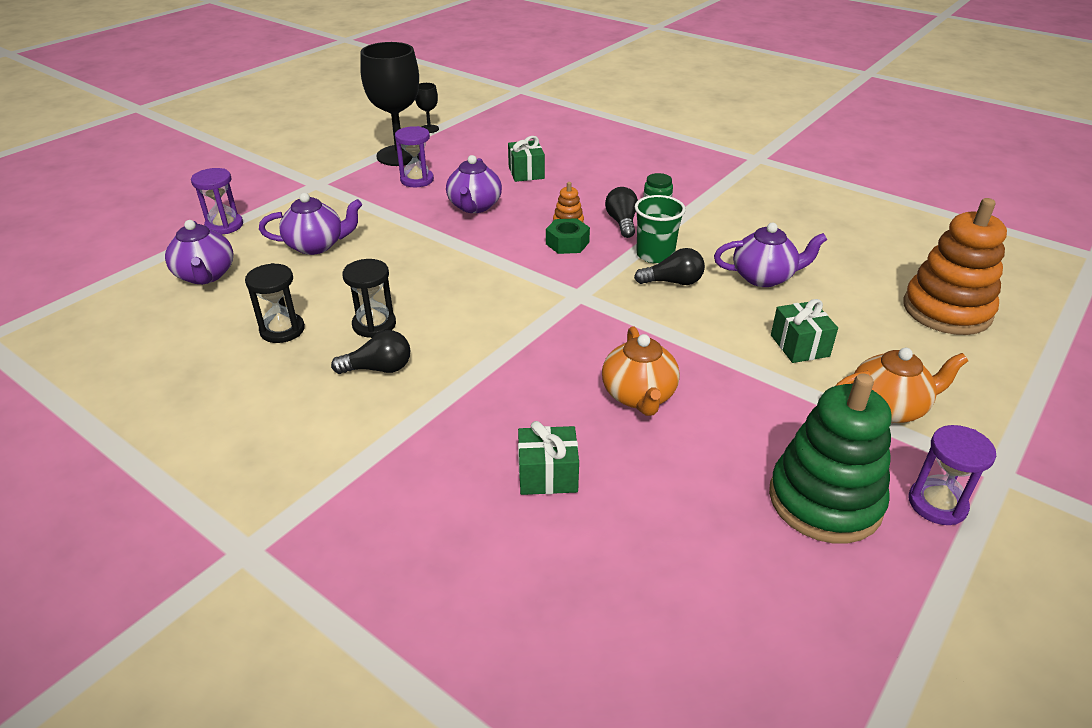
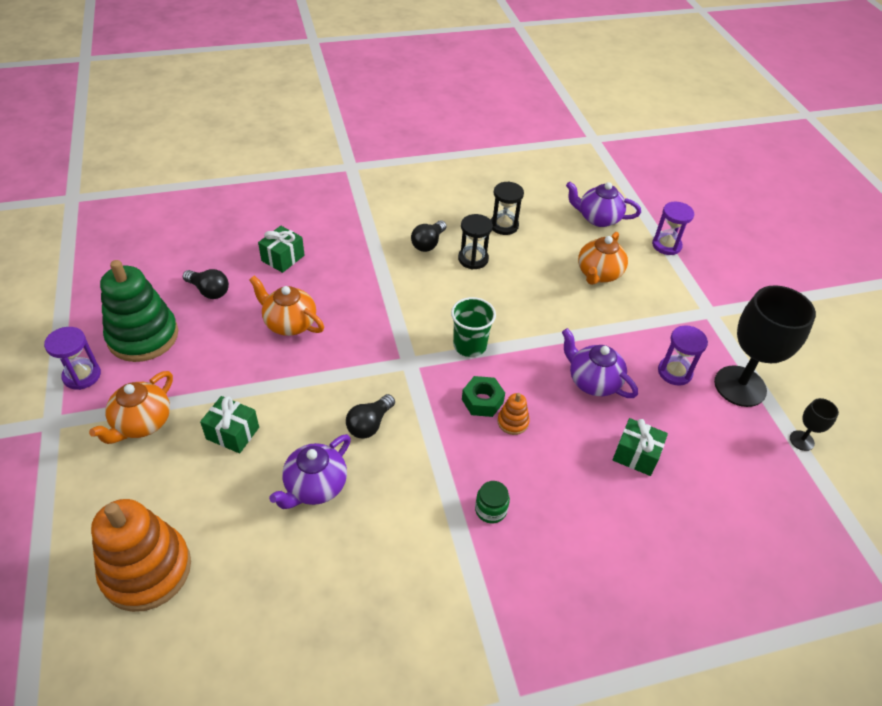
camera: 125 degrees right, 10 degrees up
purple teapot [259,193,362,255] -> orange teapot [578,232,628,285]
black light bulb [605,187,638,238] -> black light bulb moved to [183,269,229,299]
green cup [635,195,686,264] -> green cup moved to [451,297,496,357]

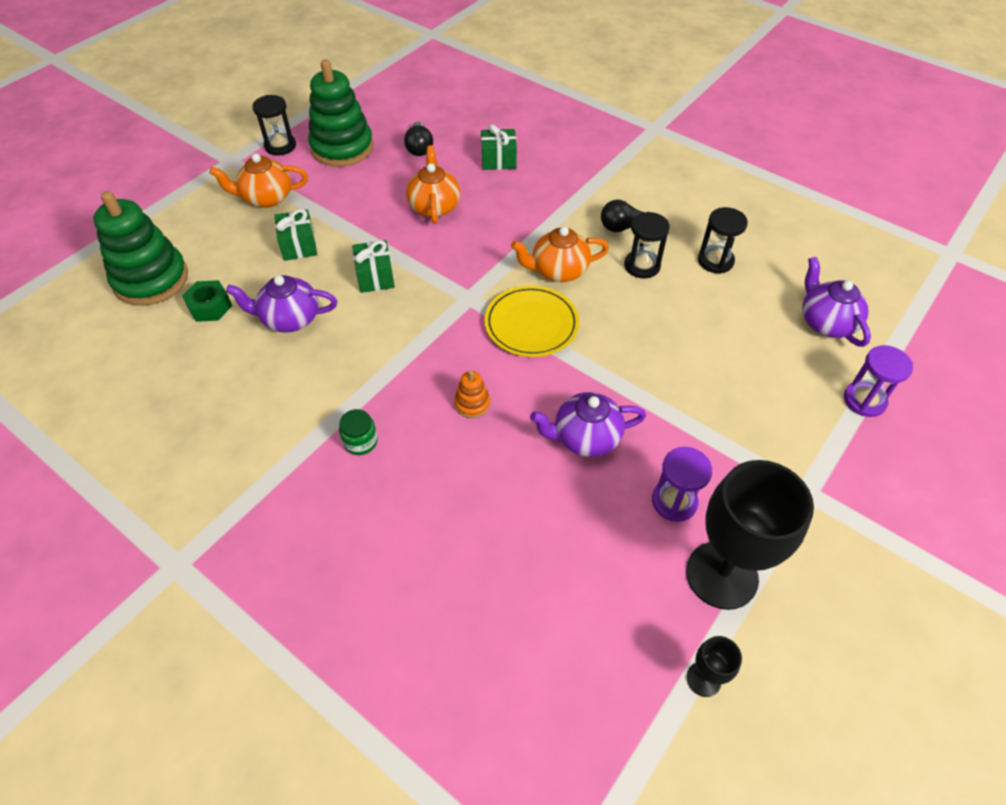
camera: 55 degrees right, 5 degrees up
purple hourglass [44,327,101,390] -> black hourglass [252,95,296,156]
orange stacking toy [91,499,191,612] -> green stacking toy [93,191,188,306]
black light bulb [346,394,395,439] -> none
green cup [451,297,496,357] -> yellow plate [484,285,579,357]
green nut [462,376,505,417] -> green nut moved to [182,280,232,322]
purple teapot [562,328,638,398] -> purple teapot turned 105 degrees counterclockwise [530,392,646,457]
orange teapot [578,232,628,285] -> orange teapot moved to [511,226,609,282]
green gift [613,418,668,476] -> green gift moved to [352,240,395,293]

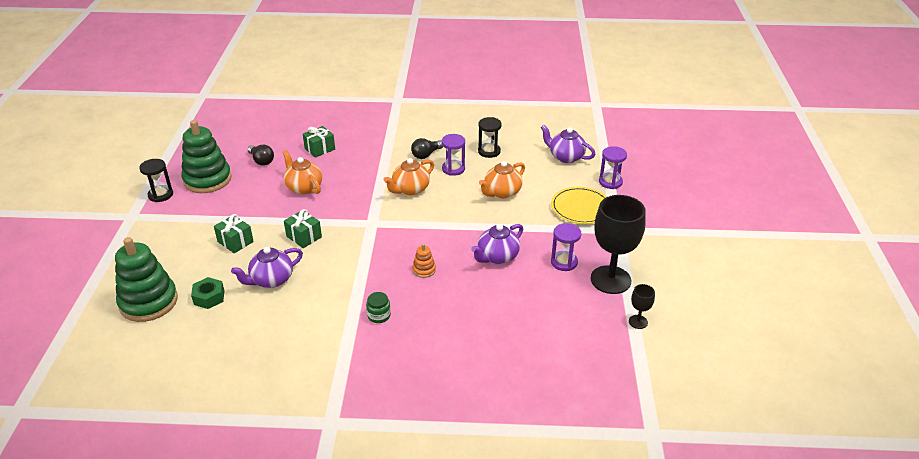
camera: 35 degrees left, 15 degrees down
orange teapot [209,153,308,208] -> orange teapot moved to [479,161,525,198]
yellow plate [484,285,579,357] -> yellow plate moved to [551,187,607,224]
black hourglass [624,212,670,279] -> purple hourglass [442,134,465,176]

